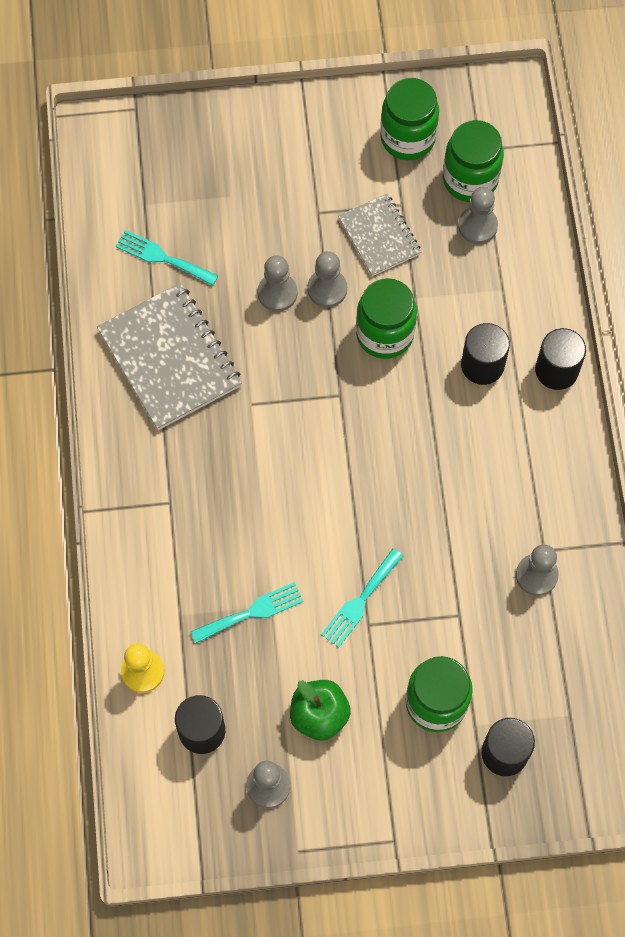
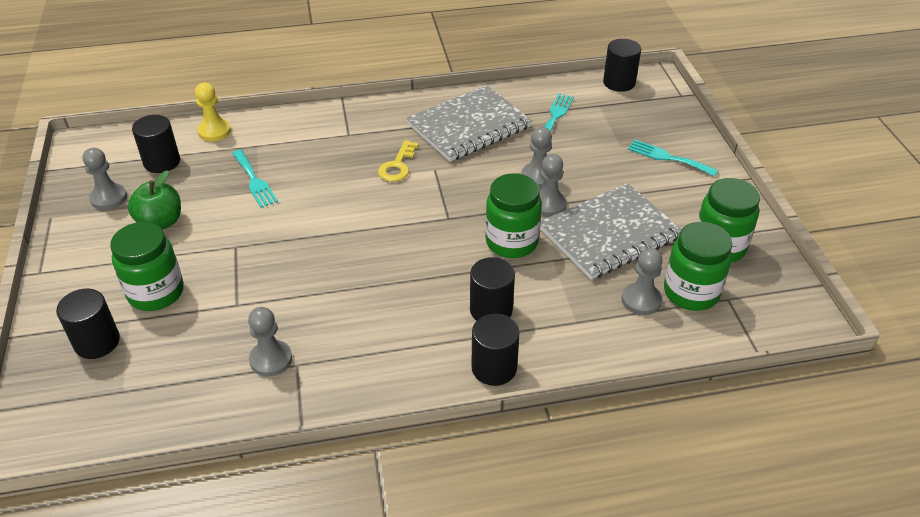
camera: 85 degrees right, 25 degrees down
turquoise fork [321,548,403,648] -> turquoise fork moved to [628,140,718,177]
grey notebook [338,194,421,276] -> grey notebook [540,183,682,280], size x1.68
none -> yellow key [378,140,419,182]
none -> black cylinder [603,39,641,92]

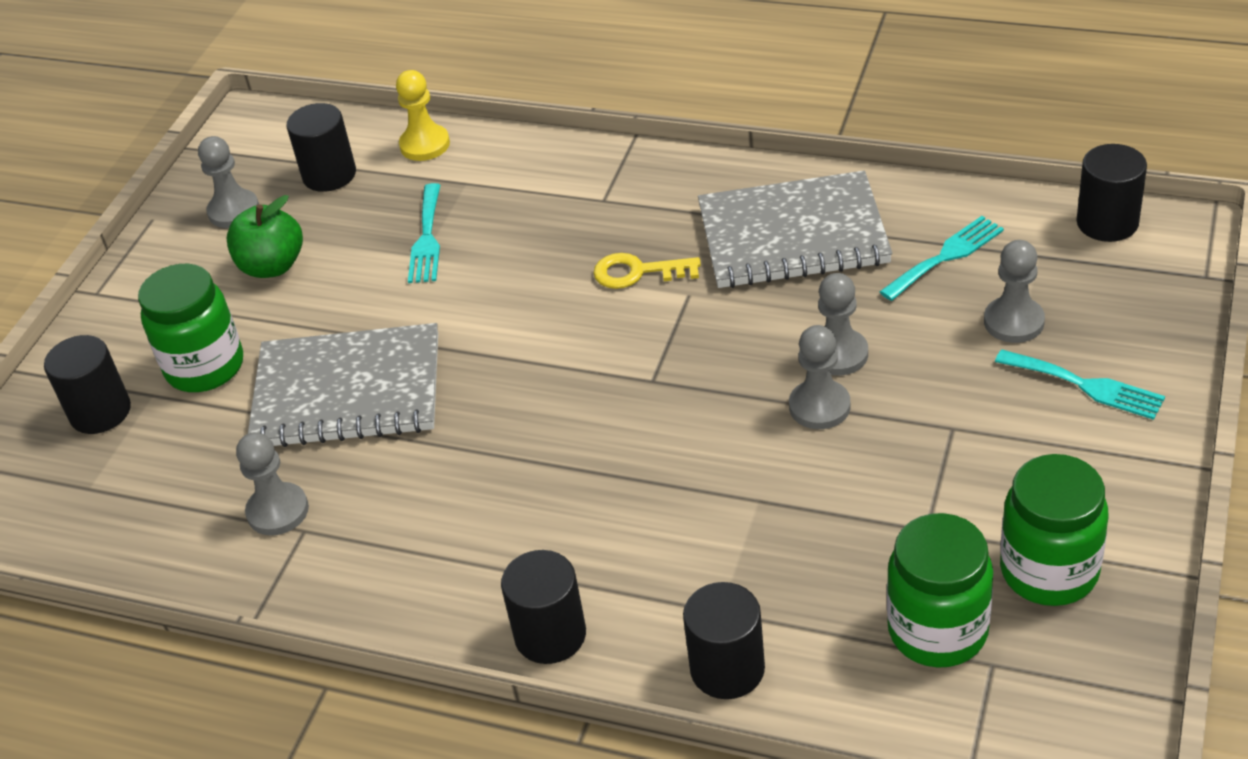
camera: 35 degrees right, 0 degrees up
yellow key [378,140,419,182] -> yellow key turned 45 degrees clockwise [594,253,701,289]
black cylinder [470,257,515,321] -> black cylinder moved to [683,582,765,699]
green jar [485,173,542,258] -> none
grey notebook [540,183,682,280] -> grey notebook moved to [248,323,438,447]
grey pawn [622,248,663,315] -> grey pawn moved to [984,240,1045,343]
turquoise fork [628,140,718,177] -> turquoise fork turned 150 degrees clockwise [995,349,1165,420]

